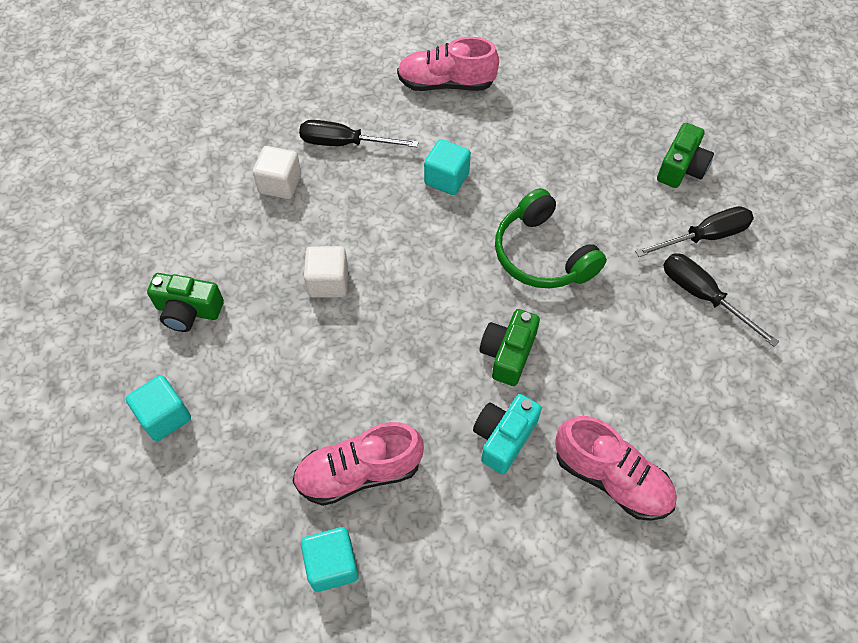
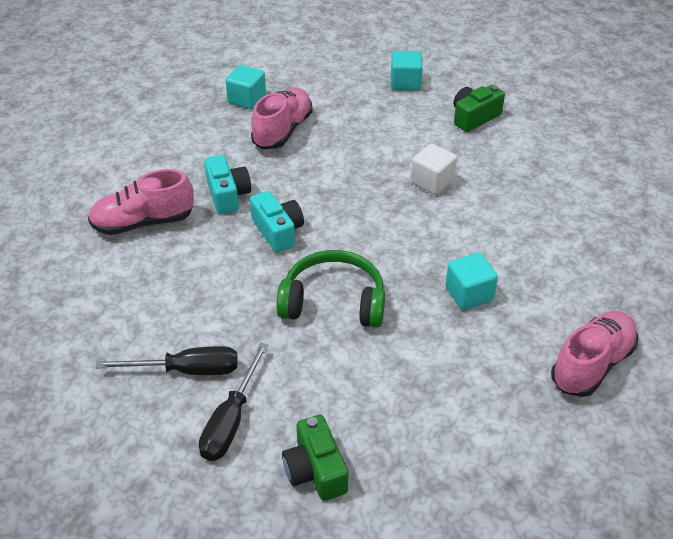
camera: 130 degrees right, 15 degrees down
white cube [253,146,301,199] -> none
black screwdriver [299,120,419,147] -> none
green camera [480,309,540,386] -> turquoise camera [250,191,304,253]

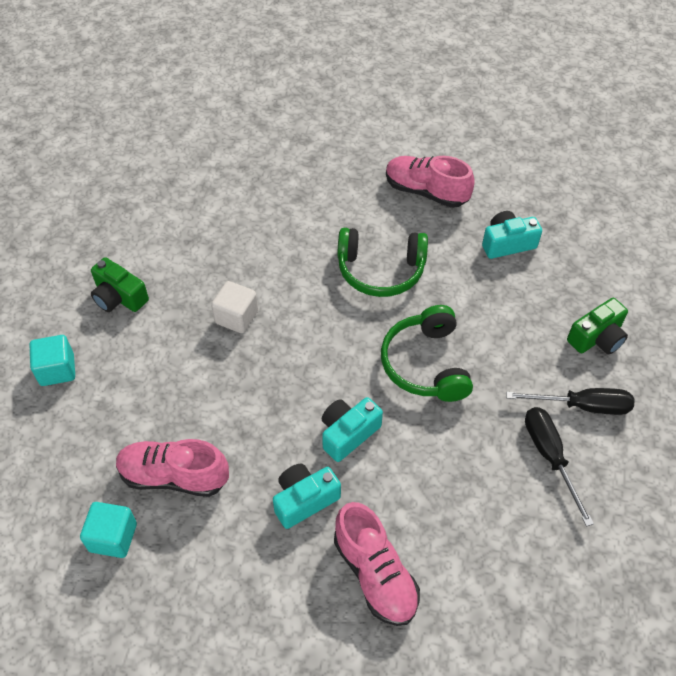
camera: 105 degrees left, 10 degrees up
turquoise cube [445,253,498,310] -> green headphones [338,228,428,297]
none -> turquoise camera [482,211,542,259]

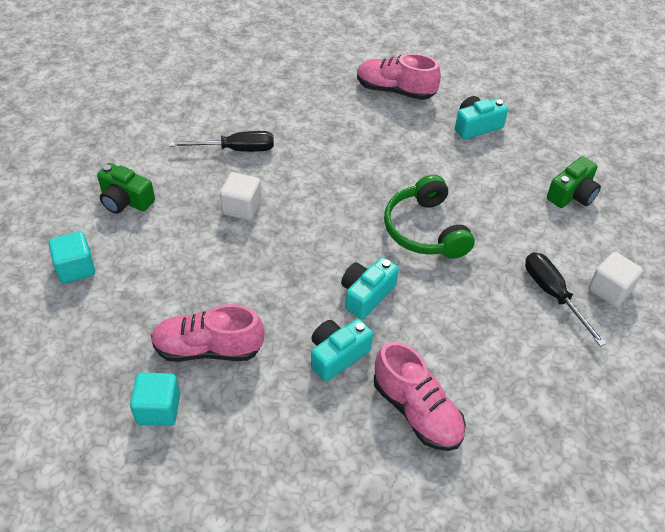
camera: 10 degrees left, 5 degrees down
green headphones [338,228,428,297] -> none
black screwdriver [506,388,634,415] -> black screwdriver moved to [169,131,274,152]
none -> white cube [589,252,643,307]

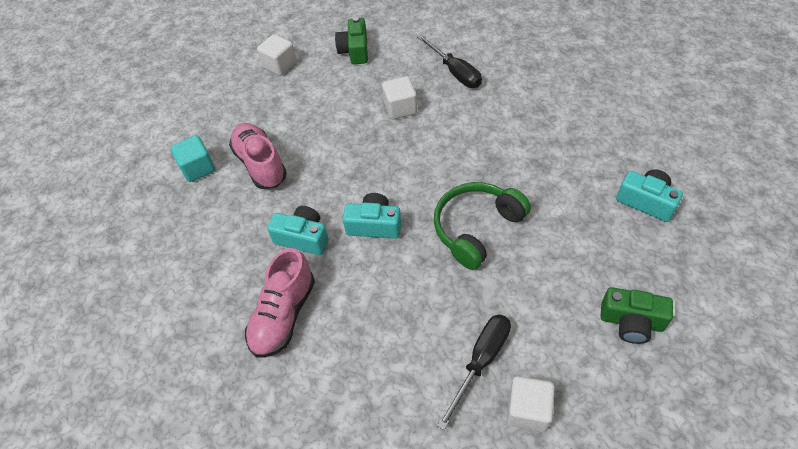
camera: 65 degrees right, 5 degrees up
turquoise cube [49,231,95,284] -> white cube [257,34,297,76]
pink shoe [357,53,441,100] -> none

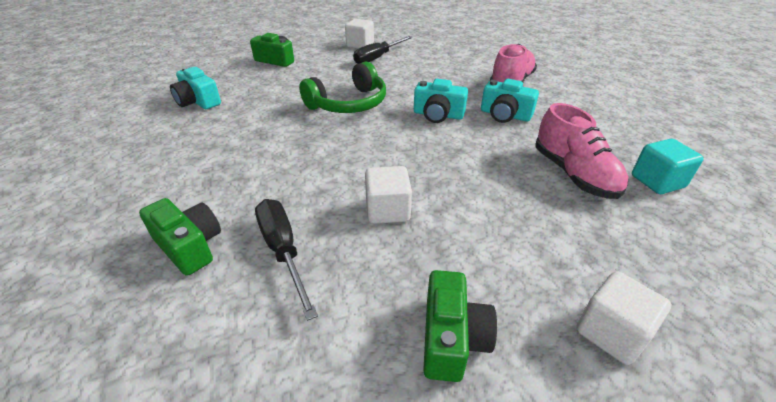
camera: 175 degrees left, 15 degrees down
none -> green camera [139,198,221,276]

